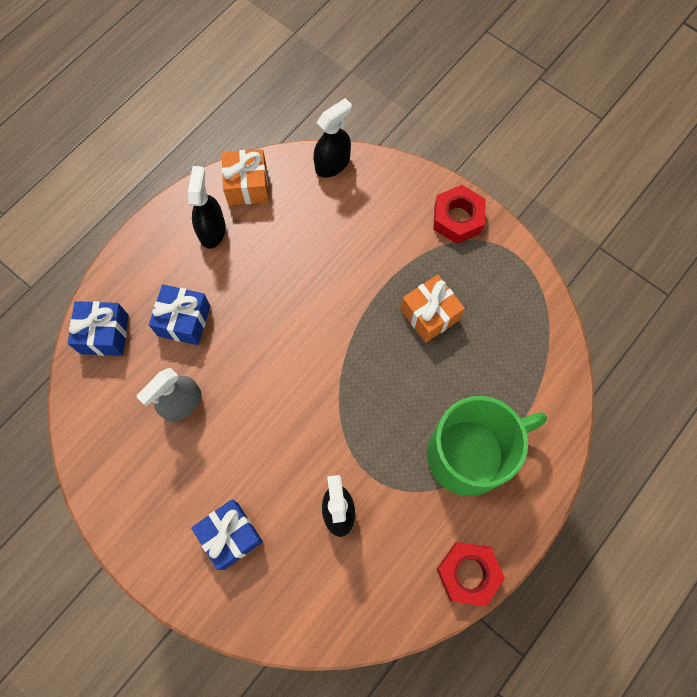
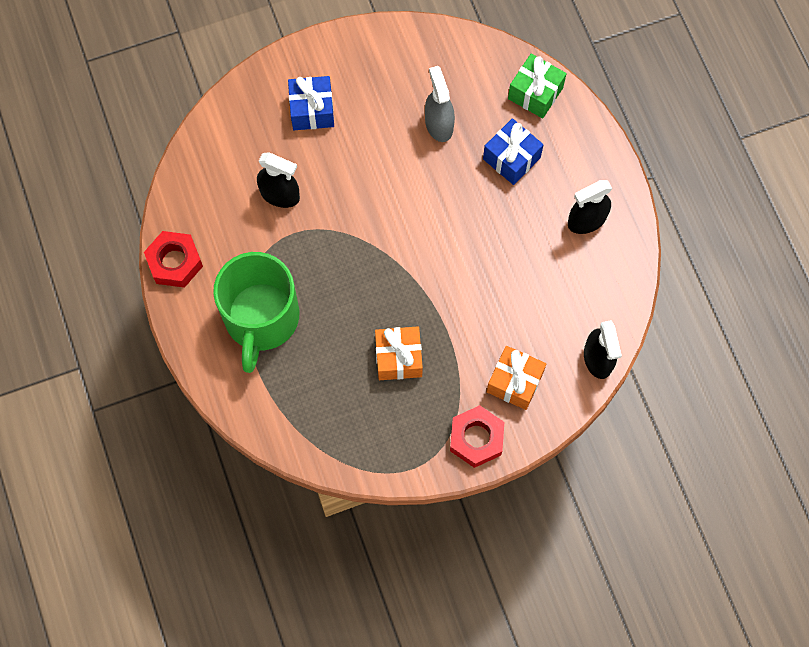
camera: 120 degrees right, 0 degrees up
blue gift [68,301,129,356] -> green gift [508,54,567,118]
black spray bottle [188,166,226,249] -> black spray bottle turned 120 degrees clockwise [568,180,613,234]
orange gift [222,149,269,205] -> orange gift moved to [487,346,546,410]

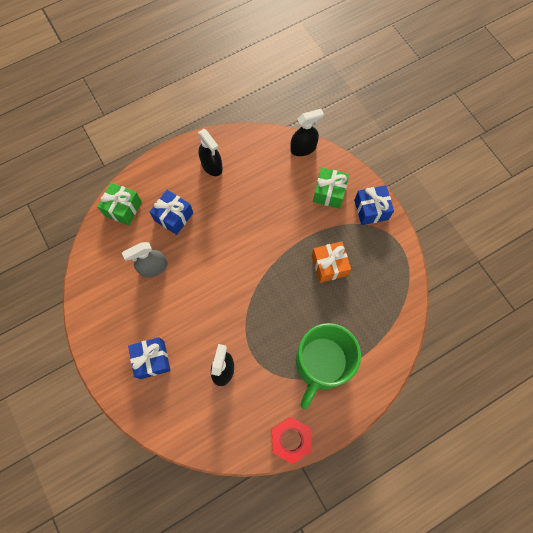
camera: 100 degrees left, 0 degrees up
green mug [213,252,300,373] -> green mug turned 120 degrees clockwise [296,323,361,409]
red nut [450,405,504,468] -> blue gift [354,185,394,225]
orange gift [487,346,546,410] -> green gift [313,168,349,209]

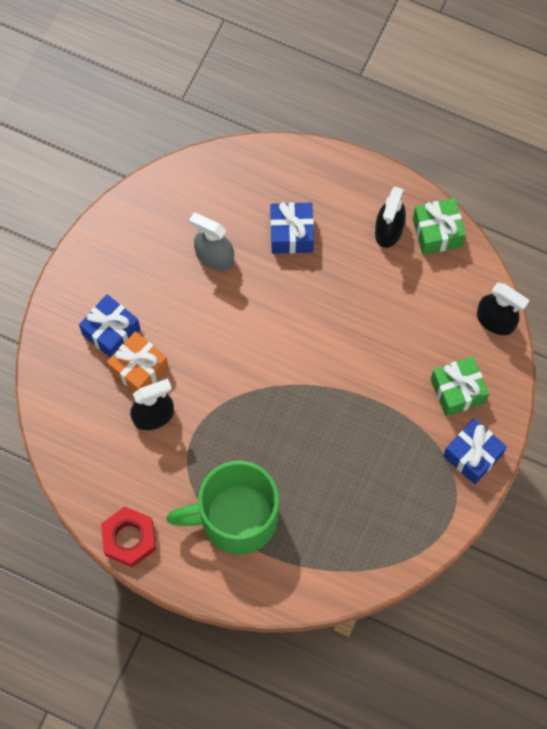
camera: 55 degrees right, 0 degrees up
green gift [97,182,142,226] -> green gift moved to [413,198,466,255]
orange gift [312,241,351,283] -> orange gift moved to [107,331,168,392]

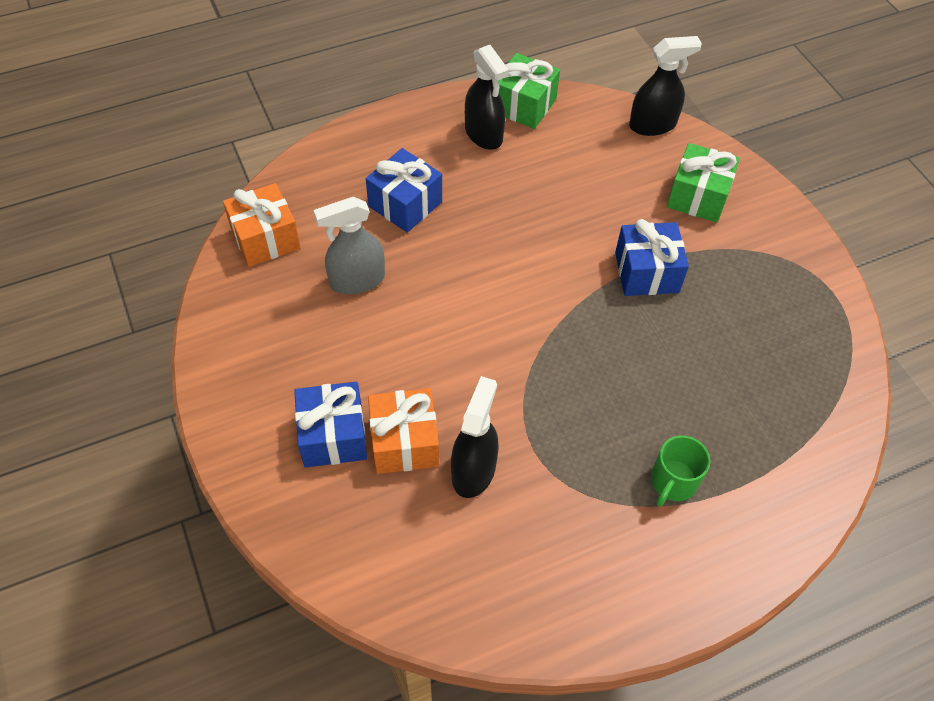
camera: 50 degrees left, 15 degrees down
red nut [101,507,156,567] -> none
green mug [167,461,279,555] -> green mug [651,435,710,507], size x0.43
blue gift [443,418,507,484] -> blue gift moved to [615,219,689,296]
none -> orange gift [223,183,301,267]

